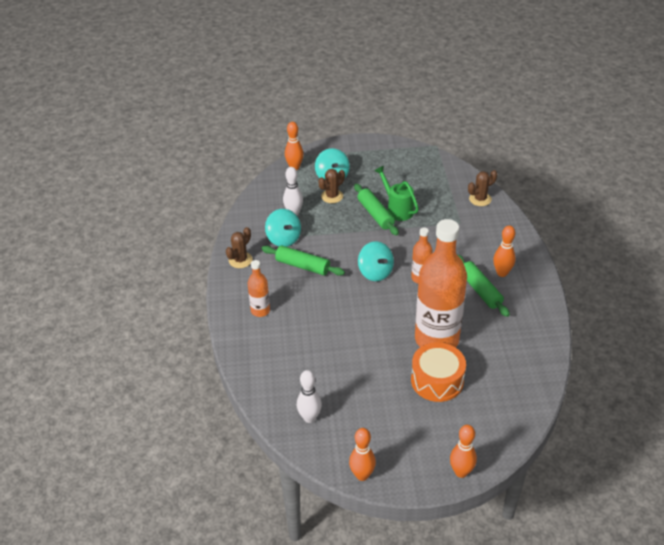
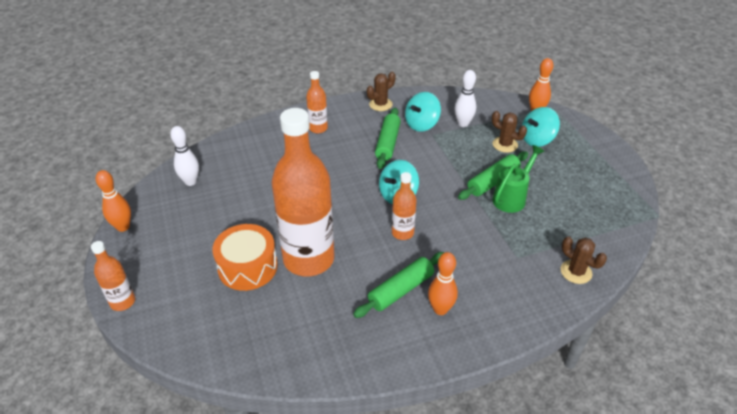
camera: 75 degrees right, 0 degrees up
brown cactus [226,227,253,268] -> brown cactus turned 60 degrees counterclockwise [367,72,395,111]
orange bowling pin [450,425,477,478] -> orange bottle [91,241,135,311]

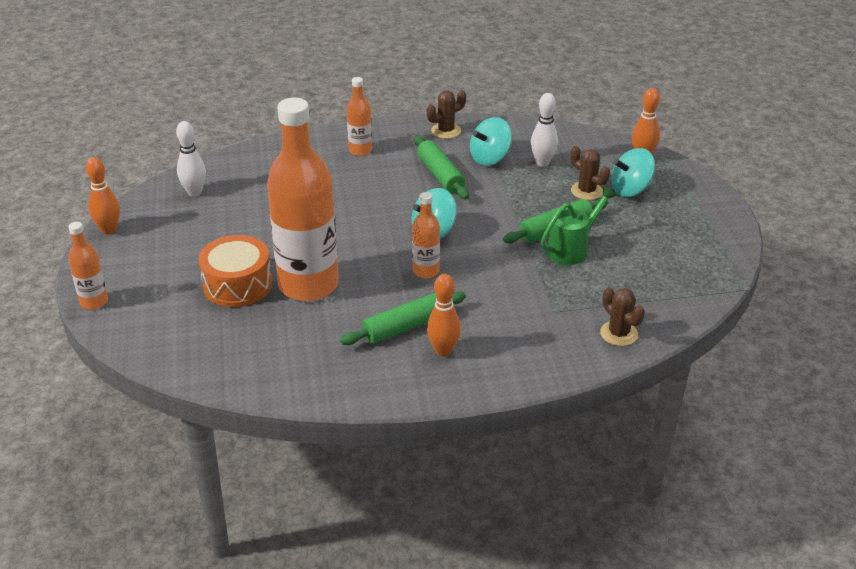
camera: 10 degrees right, 5 degrees down
green rolling pin [375,108,401,169] -> green rolling pin turned 45 degrees counterclockwise [414,135,469,200]

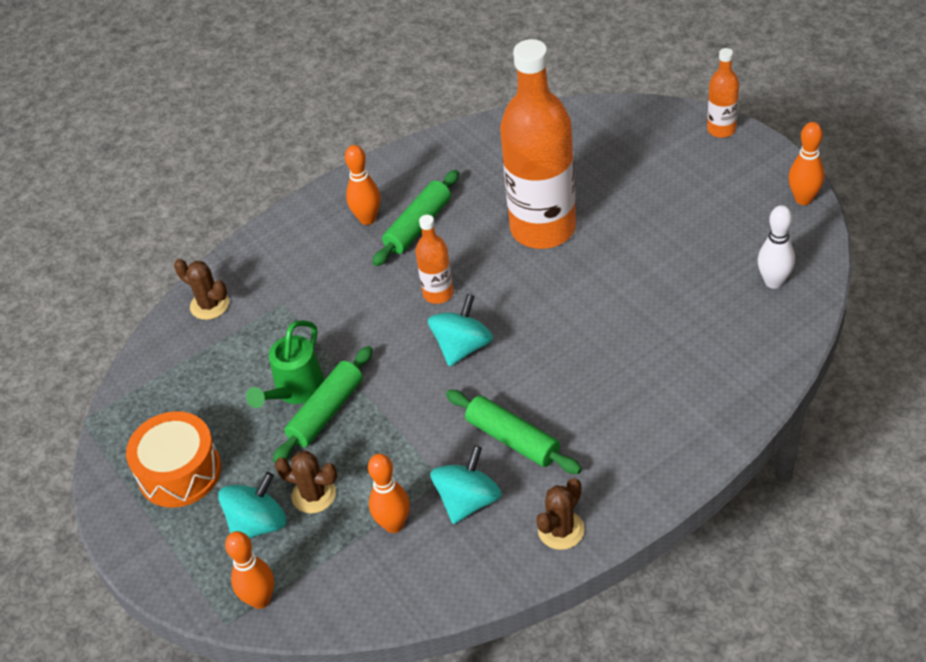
camera: 160 degrees right, 10 degrees up
orange drum [198,235,272,307] -> orange drum moved to [126,411,221,508]
orange bottle [347,77,372,156] -> none
white bowling pin [531,93,558,167] -> orange bowling pin [368,454,410,533]

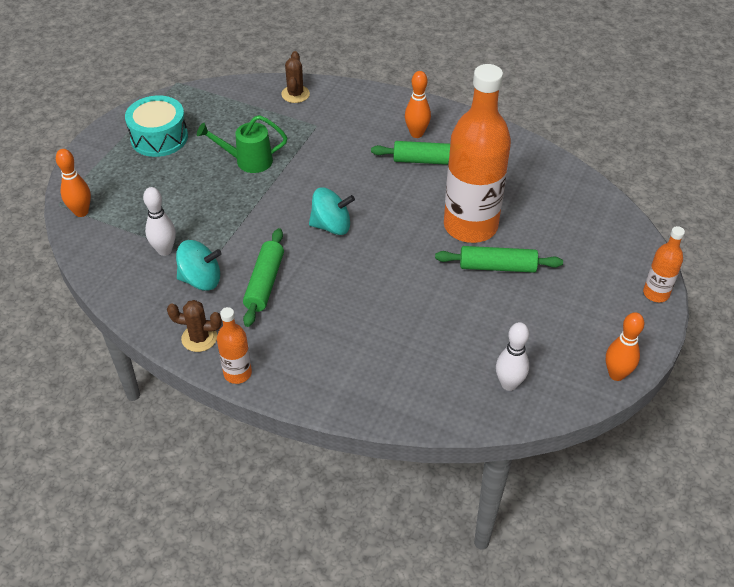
camera: 55 degrees right, 0 degrees up
orange drum [126,411,221,508] -> turquoise drum [125,95,188,157]
turquoise spinning top [218,472,287,539] -> none
green rolling pin [273,346,373,463] -> green rolling pin moved to [435,246,563,273]
brown cactus [275,451,337,513] -> none
orange bowling pin [368,454,410,533] -> white bowling pin [143,187,176,256]
orange bottle [416,215,453,304] -> orange bottle moved to [217,307,252,384]

